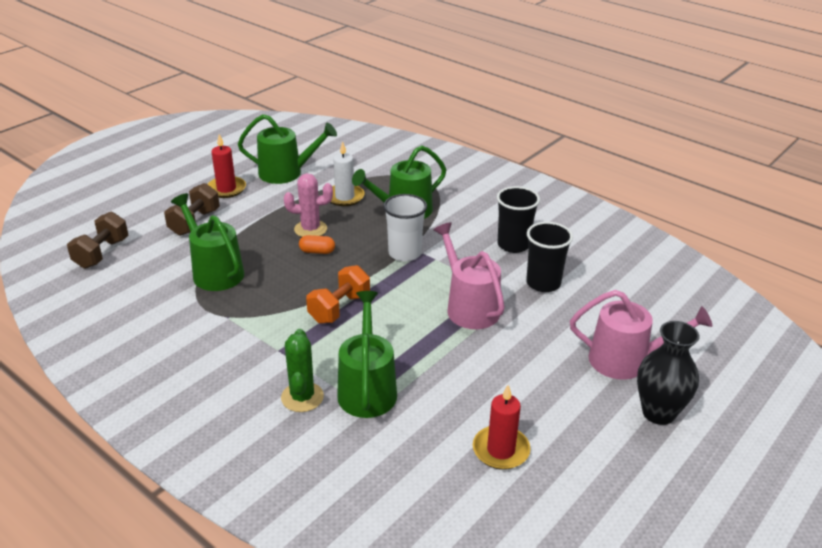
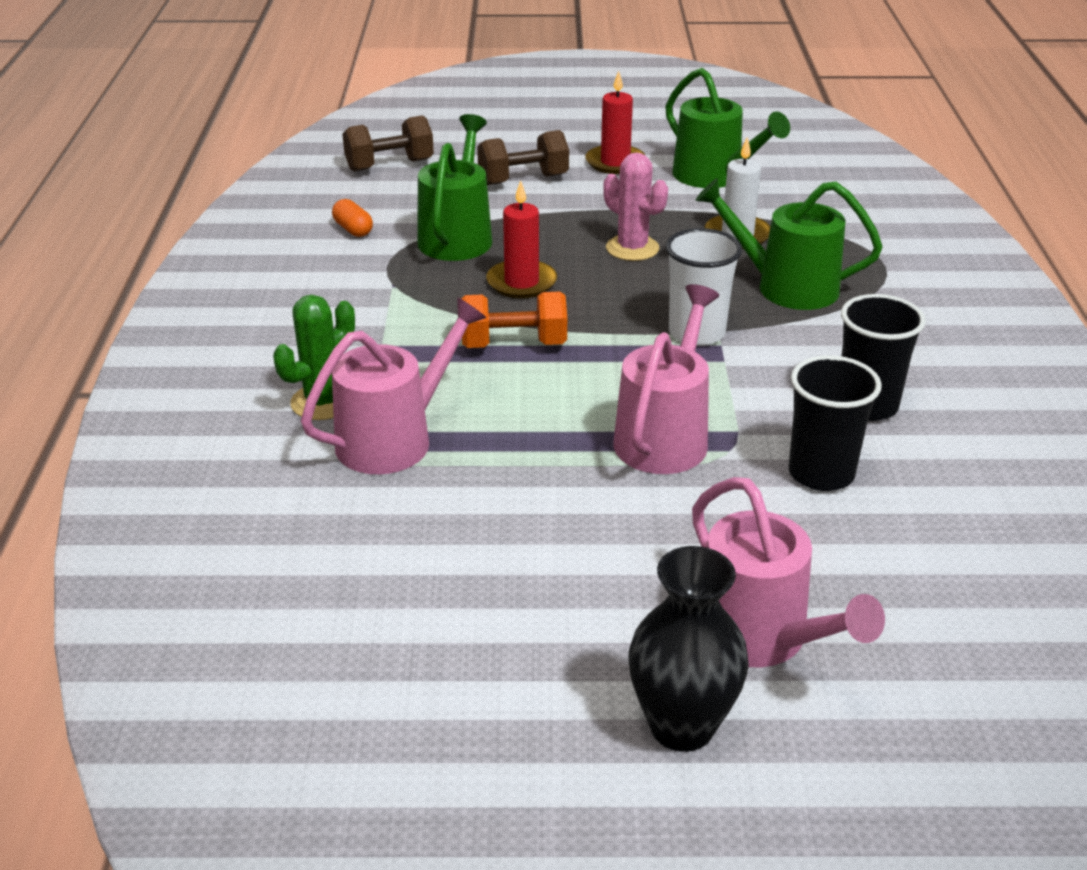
camera: 50 degrees right, 0 degrees up
orange capsule [299,235,335,254] -> orange capsule moved to [332,199,373,237]
green watering can [337,291,397,418] -> pink watering can [301,297,486,474]
red candle [473,385,531,470] -> red candle moved to [486,181,557,298]

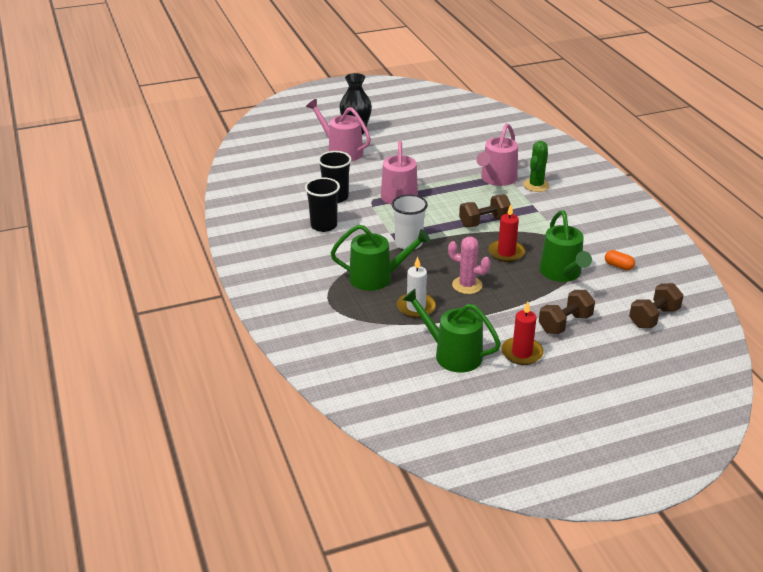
camera: 160 degrees right, 0 degrees up
orange dumbbell [461,292,567,348] -> brown dumbbell [459,195,511,227]

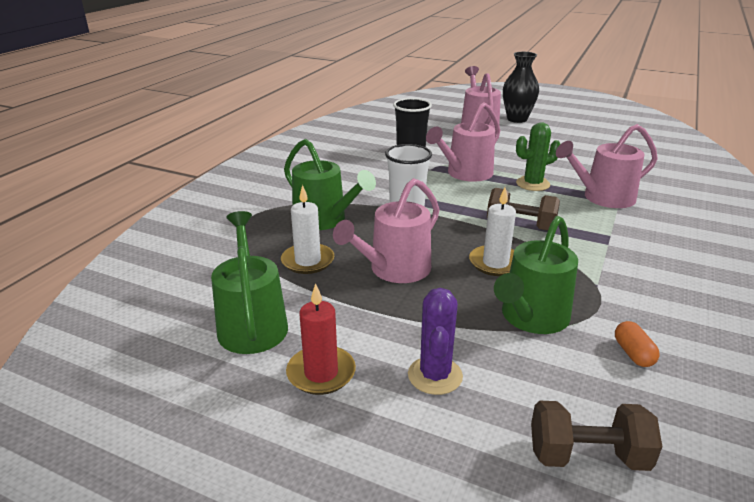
camera: 45 degrees right, 5 degrees down
black cup [305,177,340,232] -> none
pink cactus [448,237,491,294] -> pink watering can [333,178,440,283]
red candle [488,205,525,262] -> white candle [469,188,516,276]
green cactus [523,141,550,192] -> green cactus moved to [516,123,560,191]
brown dumbbell [539,290,595,334] -> purple cactus [408,288,463,395]

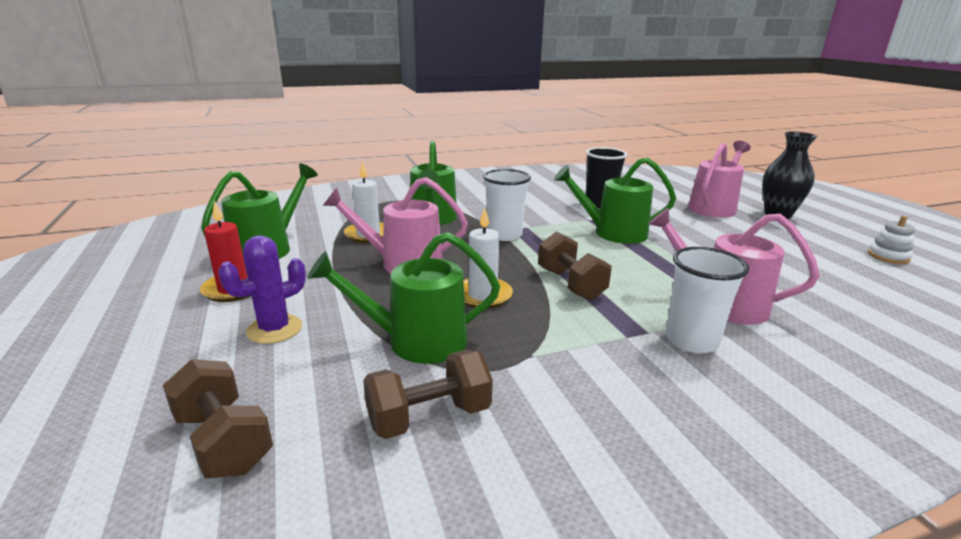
camera: 45 degrees right, 5 degrees down
pink watering can [426,102,500,182] -> green watering can [554,157,676,244]
green cactus [516,123,560,191] -> none
orange capsule [615,321,660,367] -> brown dumbbell [363,350,493,439]
none -> white cup [666,247,749,353]
none -> white stacking toy [868,216,915,264]

